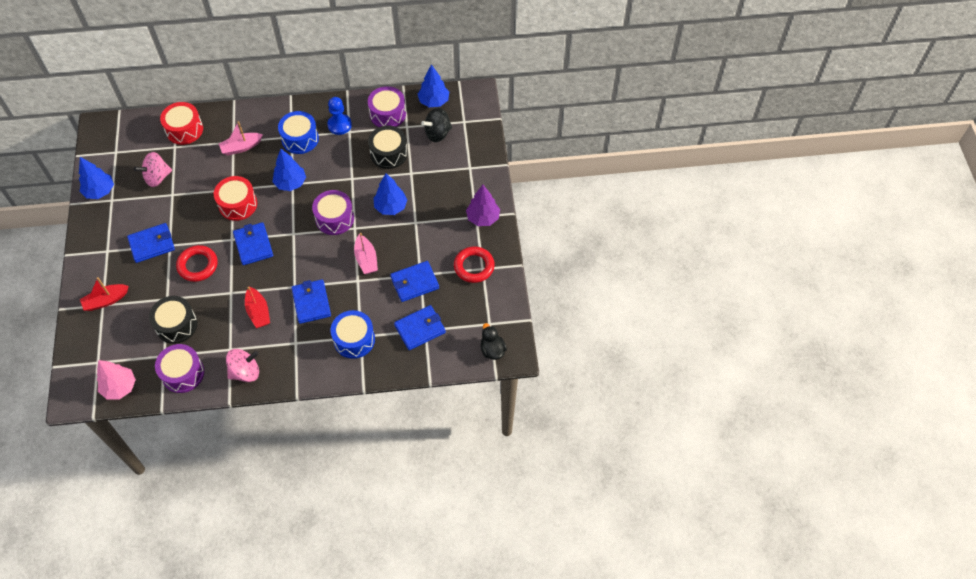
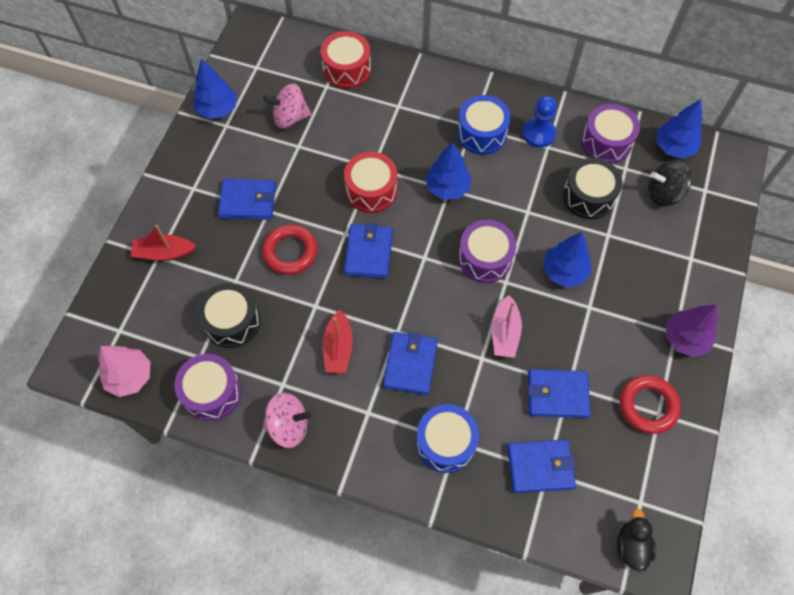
camera: 25 degrees right, 5 degrees up
pink boat [219,121,263,155] -> none

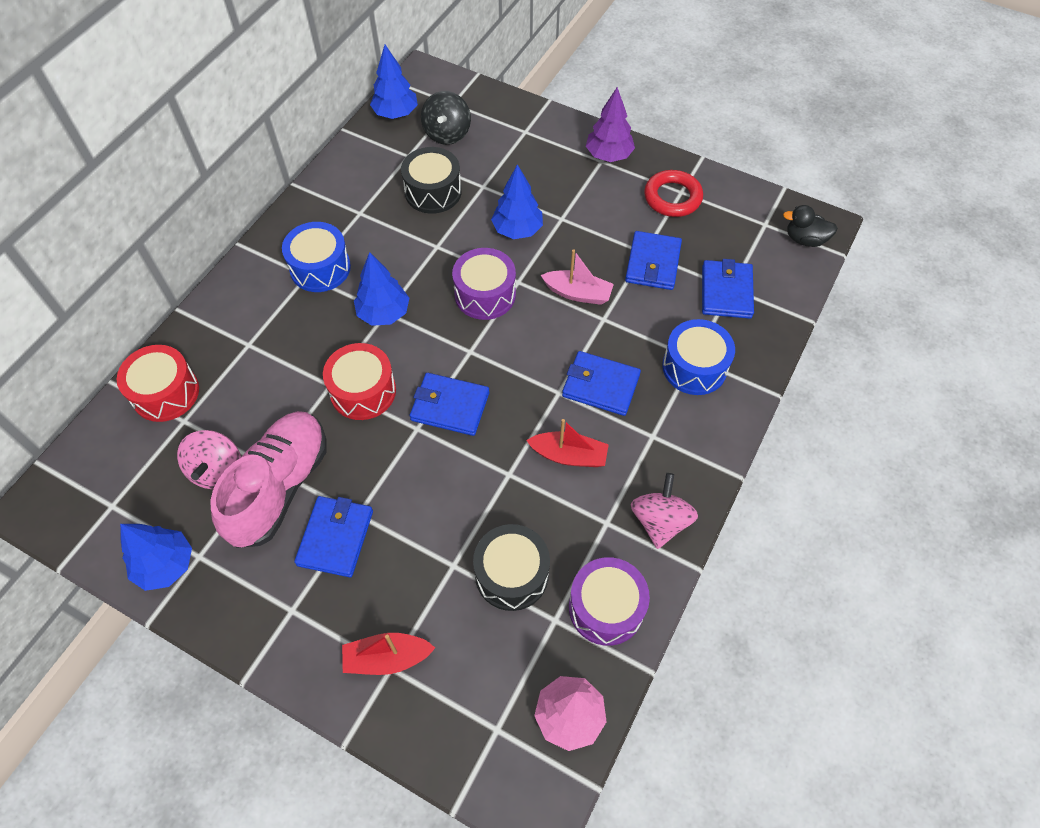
camera: 80 degrees left, 5 degrees down
red boat [131,225,196,261] -> red boat turned 75 degrees clockwise [342,633,435,675]
red ring [262,224,318,275] -> none
blue pawn [523,96,557,148] -> none
purple drum [581,104,640,164] -> none
none -> pink shoe [210,411,327,548]

